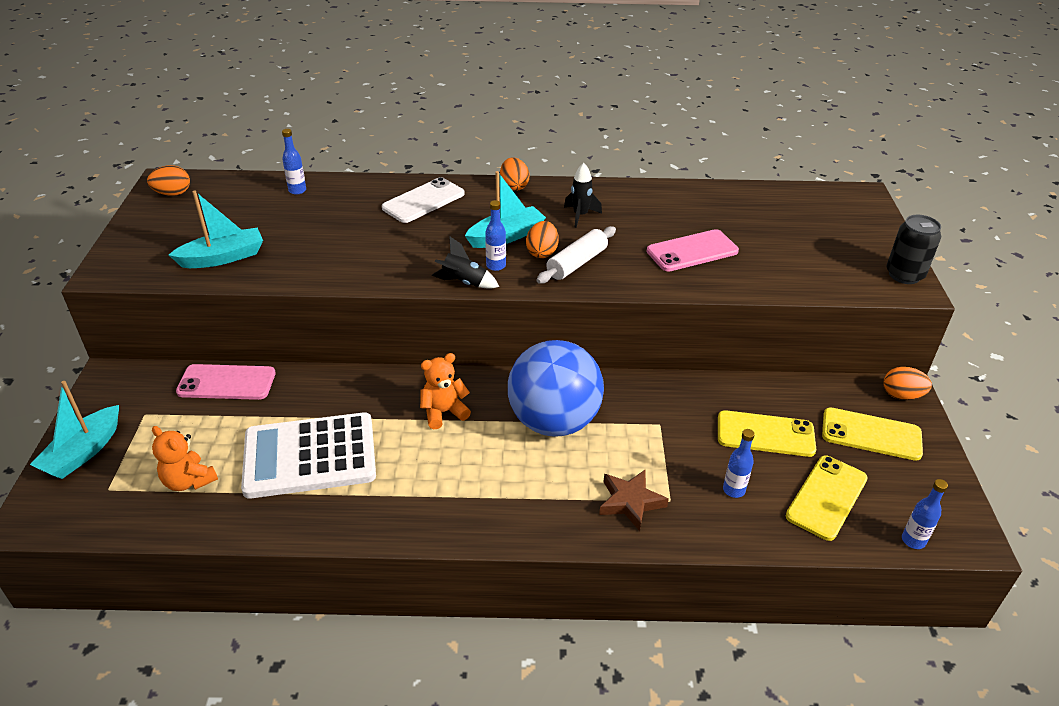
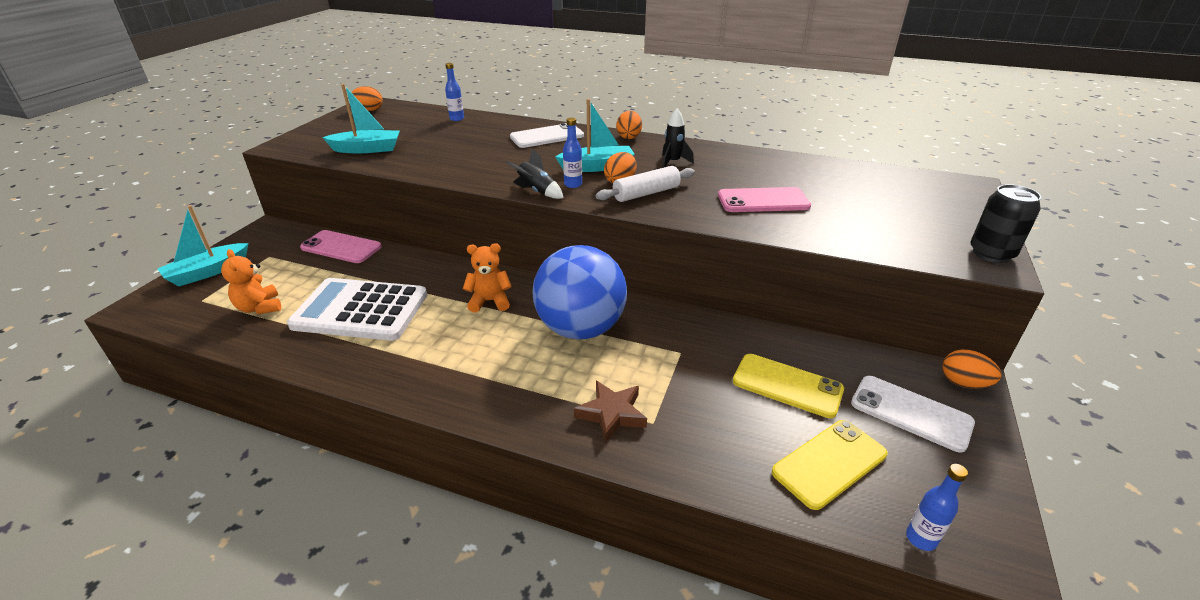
camera: 20 degrees right, 5 degrees down
blue bottle [723,429,755,498] -> none
yellow phone [822,408,923,461] -> white phone [851,376,975,453]

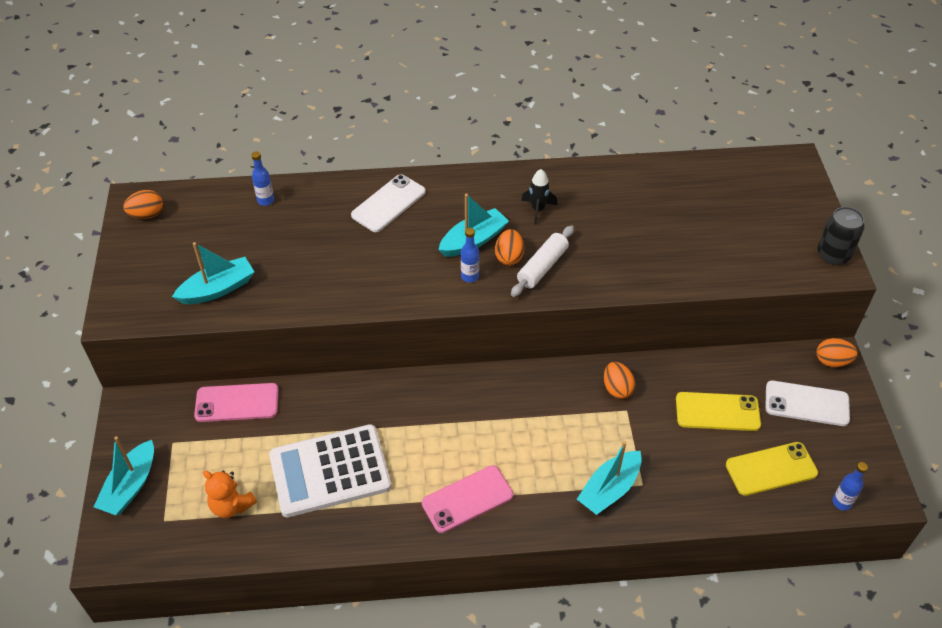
camera: 25 degrees left, 15 degrees up
orange teddy bear [463,243,512,313] -> none
black rocket [506,148,564,199] -> none
blue ball [532,245,627,340] -> none
brown star [574,381,647,443] -> turquoise boat [577,441,642,515]
orange egg [616,111,642,139] -> orange egg moved to [604,362,636,399]
pink phone [718,187,811,212] -> pink phone moved to [422,465,513,533]
yellow phone [772,420,887,510] -> yellow phone turned 45 degrees clockwise [726,442,818,496]

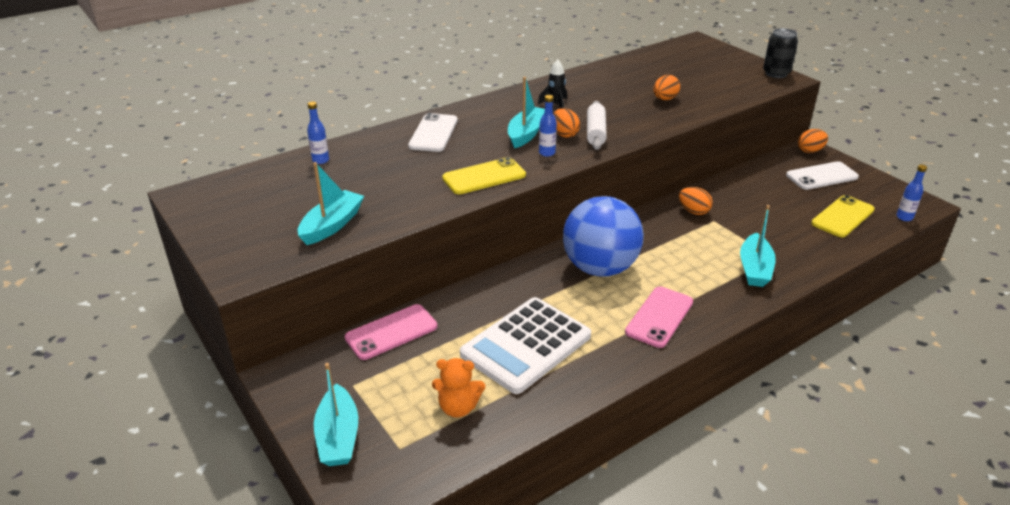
camera: 30 degrees left, 15 degrees down
orange egg [123,190,163,219] -> orange egg moved to [653,75,680,100]
yellow phone [676,392,761,431] -> yellow phone moved to [442,157,526,194]
none -> blue ball [563,196,644,277]

